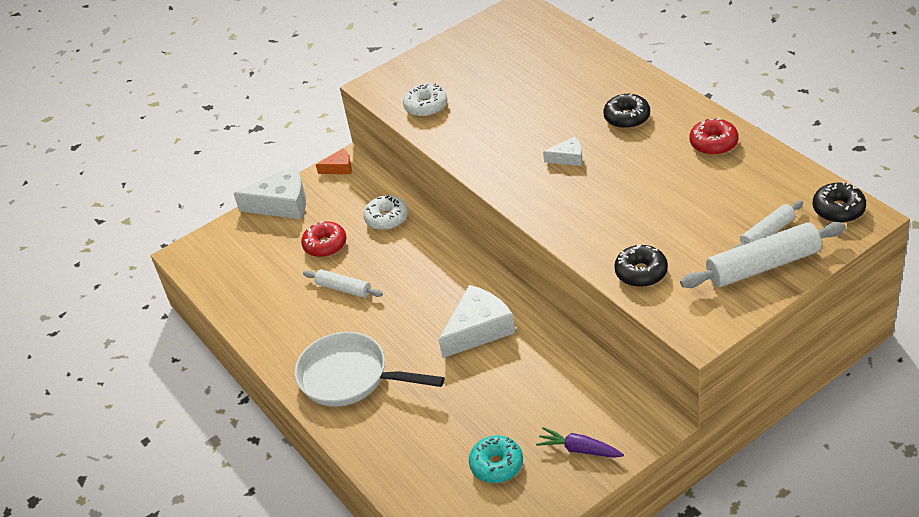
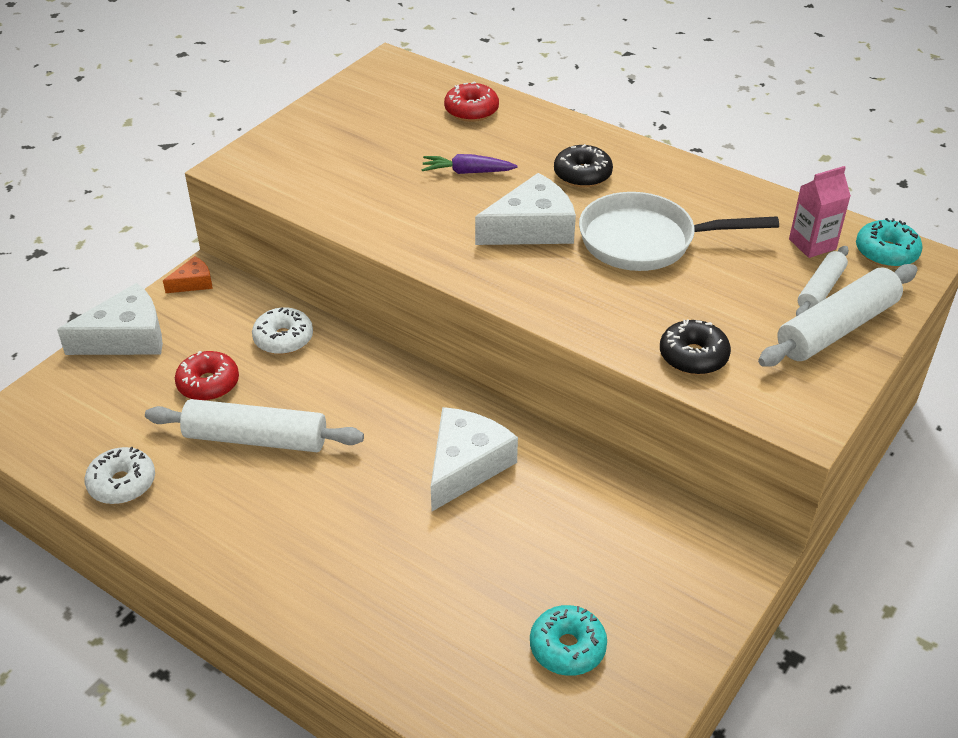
camera: 25 degrees left, 0 degrees up
white pan [295,332,444,407] -> white pan moved to [579,192,779,271]
white rolling pin [303,269,383,298] -> white rolling pin [145,399,364,452], size x1.73
white donut [403,83,447,117] -> white donut moved to [84,447,155,504]
purple carrot [536,427,624,458] -> purple carrot moved to [422,154,518,174]
white cheese [543,136,582,166] -> white cheese [475,173,576,245], size x1.95
red donut [690,118,738,155] -> red donut moved to [444,81,499,122]
black donut [813,181,866,223] -> turquoise donut [856,218,923,268]
none -> pink carton [789,166,851,258]

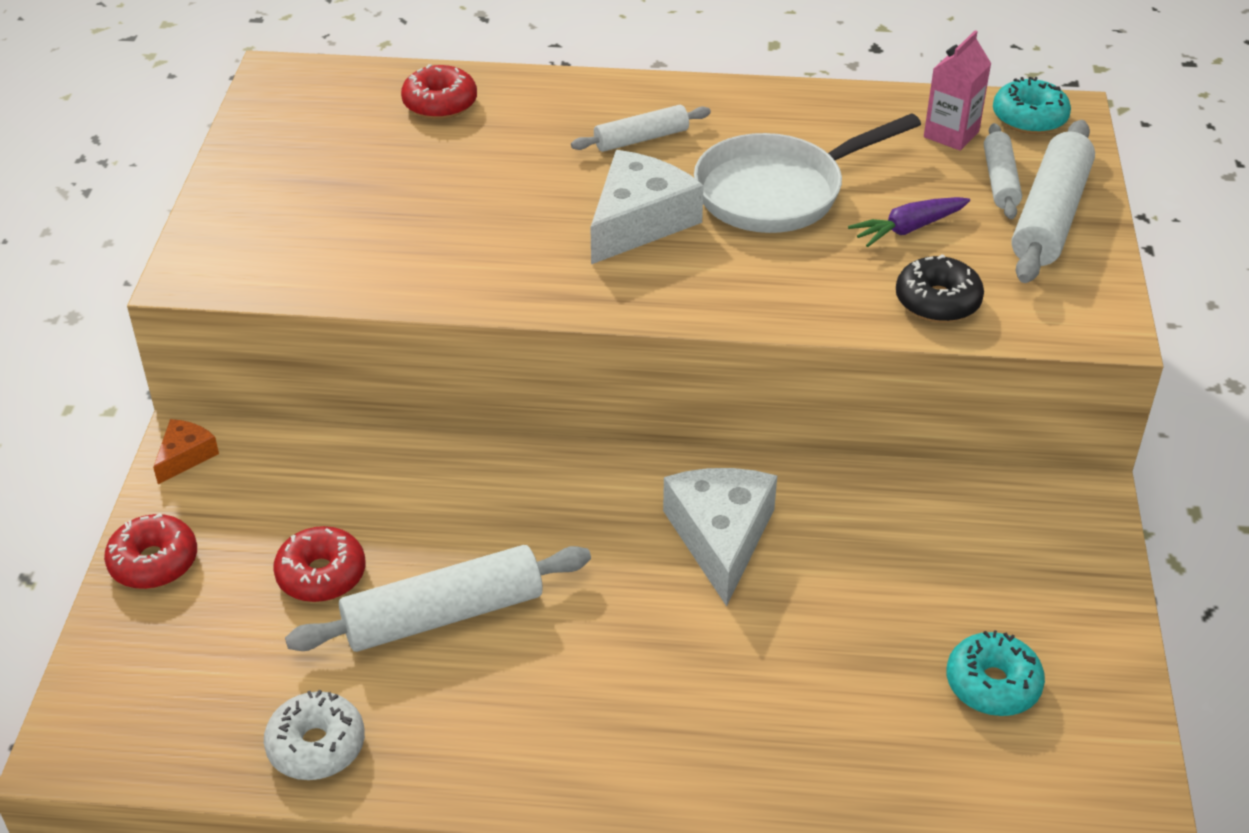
camera: 30 degrees left, 0 degrees up
white cheese [57,283,163,355] -> red donut [104,513,197,589]
white donut [252,307,313,354] -> none
purple carrot [422,154,518,174] -> purple carrot moved to [848,197,970,247]
black donut [554,144,613,188] -> white rolling pin [571,105,711,152]

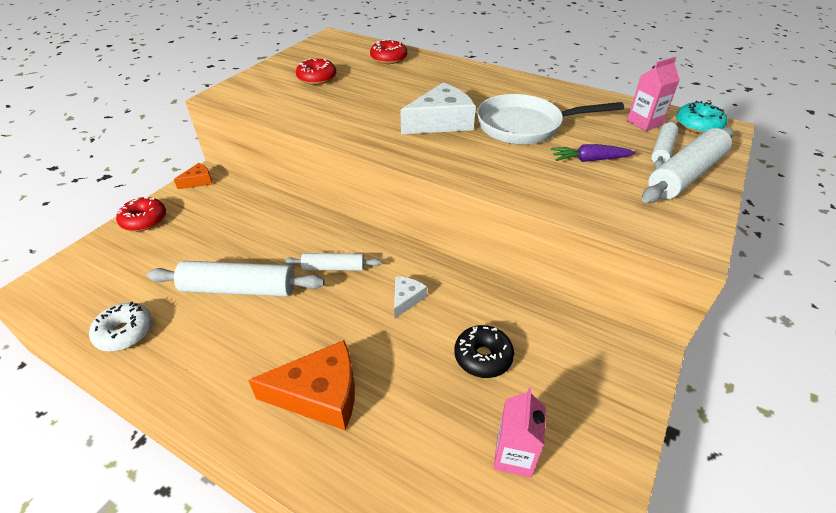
camera: 25 degrees right, 0 degrees up
red donut [273,526,365,602] -> red donut moved to [296,58,336,85]
white rolling pin [571,105,711,152] -> white rolling pin moved to [284,253,382,271]
white cheese [663,468,777,606] -> white cheese [394,276,427,318], size x0.51
black donut [896,254,984,323] -> black donut moved to [454,325,514,378]
turquoise donut [947,630,1045,716] -> pink carton [494,388,546,478]
none -> orange cheese [248,340,355,430]

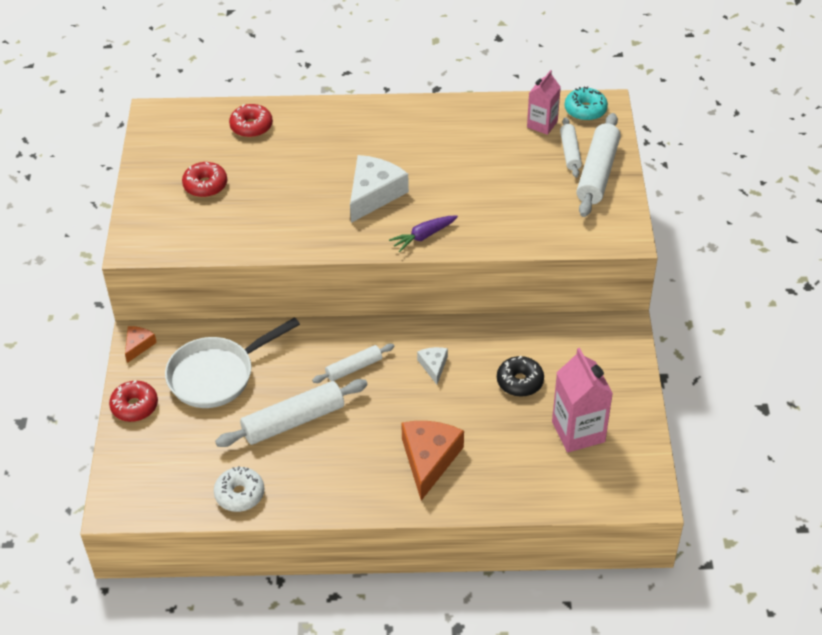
camera: 30 degrees left, 5 degrees up
orange cheese [248,340,355,430] -> orange cheese turned 45 degrees counterclockwise [401,421,464,501]
white pan [477,94,624,145] -> white pan moved to [165,317,300,408]
pink carton [494,388,546,478] -> pink carton [552,348,613,452], size x1.57
purple carrot [551,144,635,162] -> purple carrot moved to [389,216,458,252]

